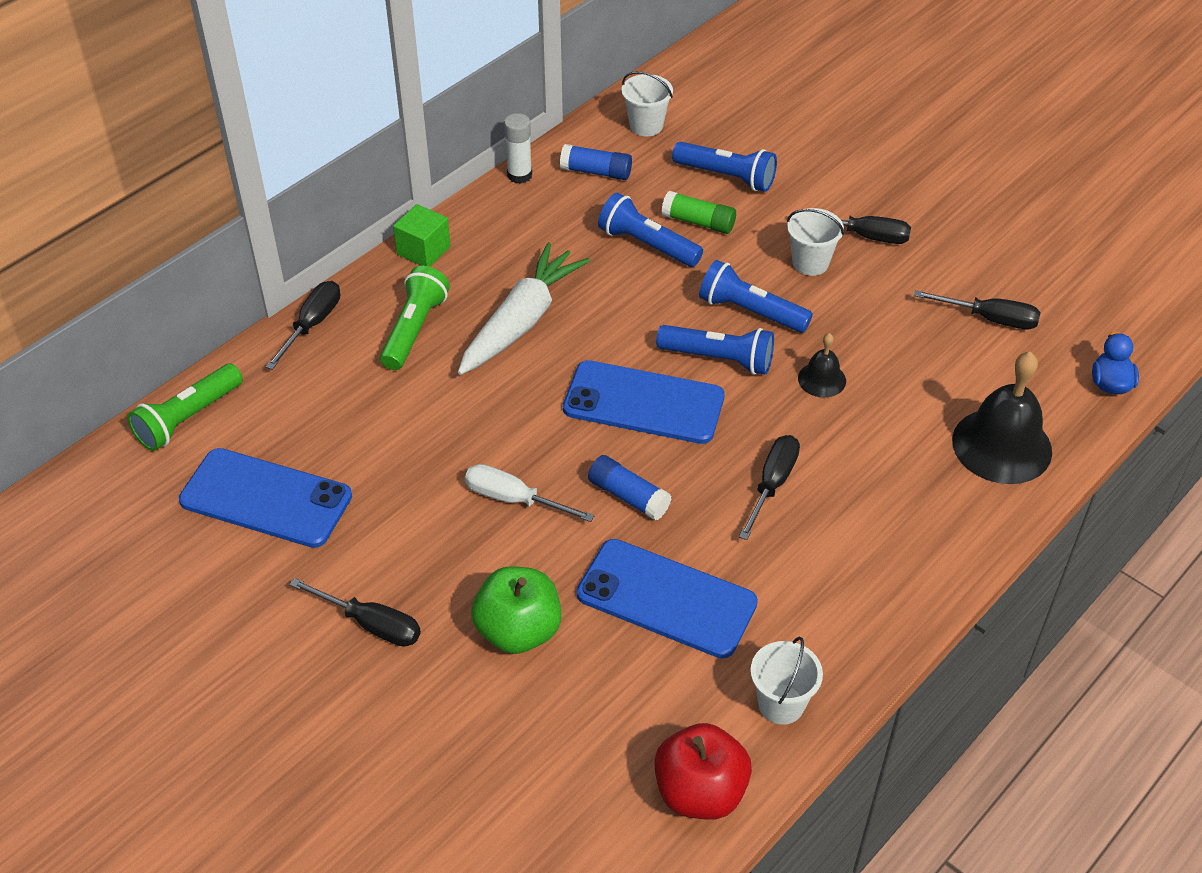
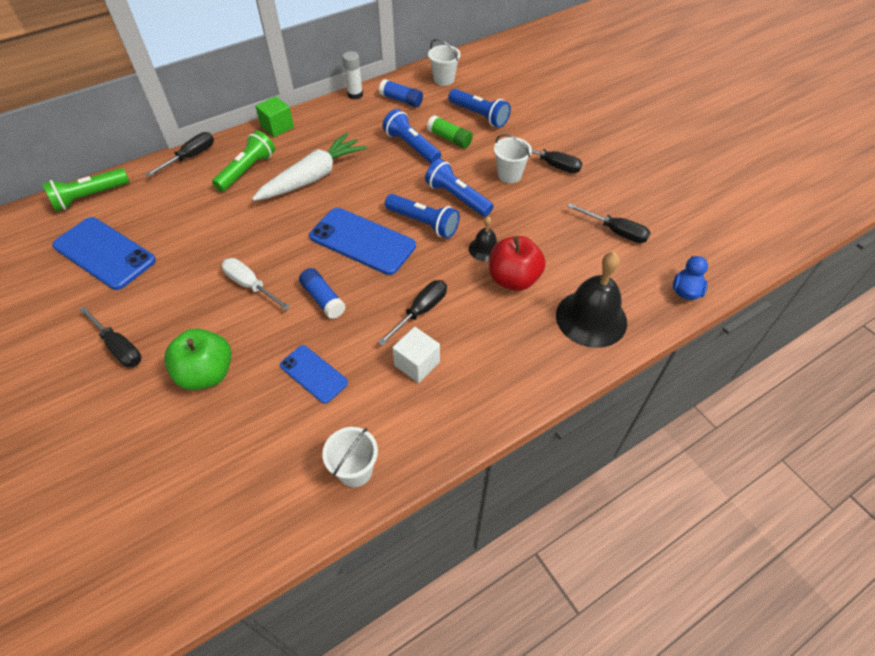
camera: 15 degrees right, 5 degrees up
blue phone [577,539,758,658] -> blue phone [280,345,348,404], size x0.58
red apple [654,723,752,820] -> red apple moved to [489,236,546,291]
none -> white cube [392,327,440,383]

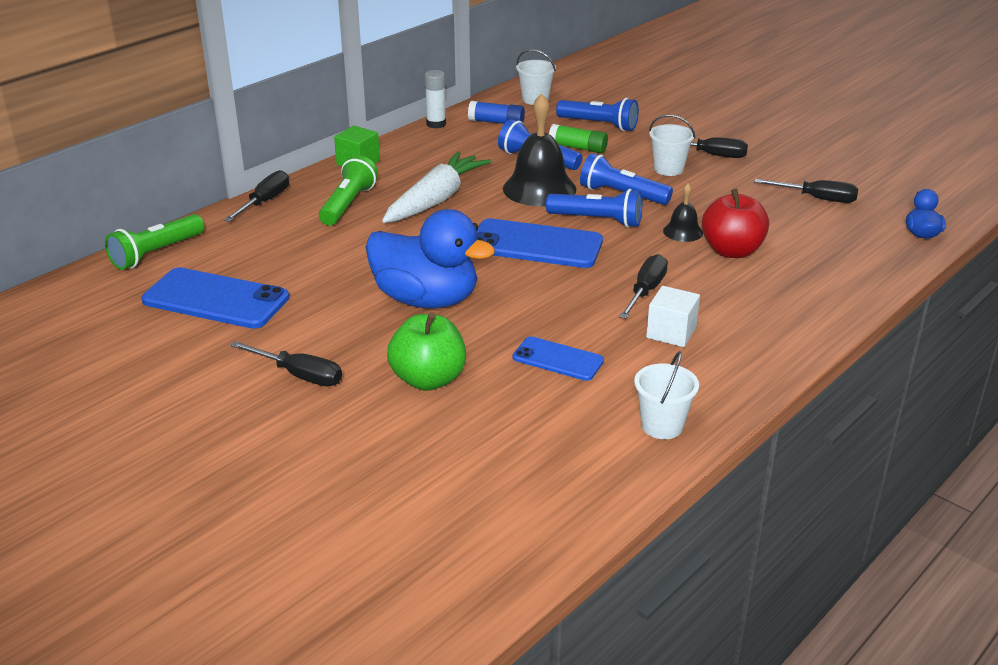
camera: 15 degrees left, 20 degrees down
white screwdriver [222,258,290,310] -> blue duck [366,209,495,309]
blue glue stick [299,268,346,319] -> none
black bell [556,252,627,348] -> black bell moved to [503,94,576,206]

